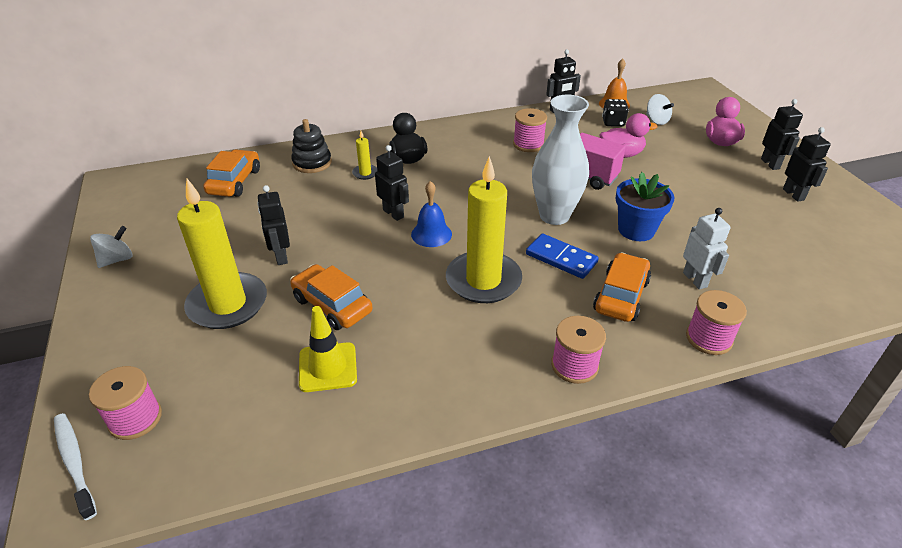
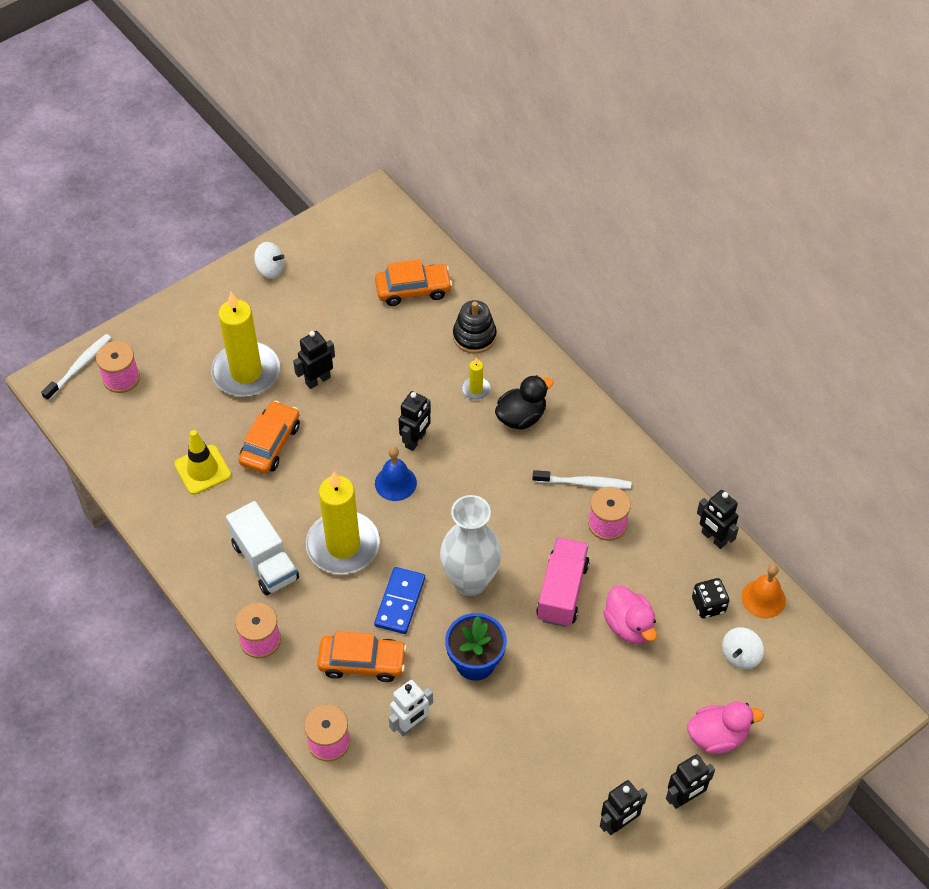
camera: 70 degrees right, 15 degrees up
none -> white truck [226,501,299,595]
none -> white toothbrush [532,470,631,489]

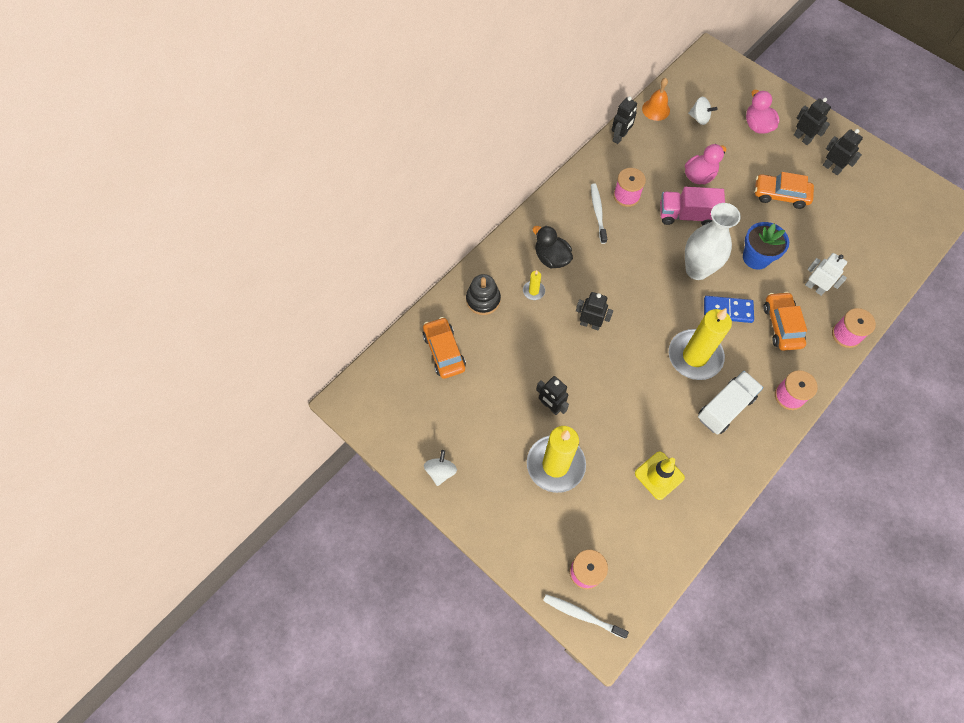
camera: 100 degrees left, 10 degrees up
orange car [238,401,300,474] -> orange car moved to [755,172,814,209]
blue bell [375,447,417,501] -> none
black dice [692,578,729,618] -> none

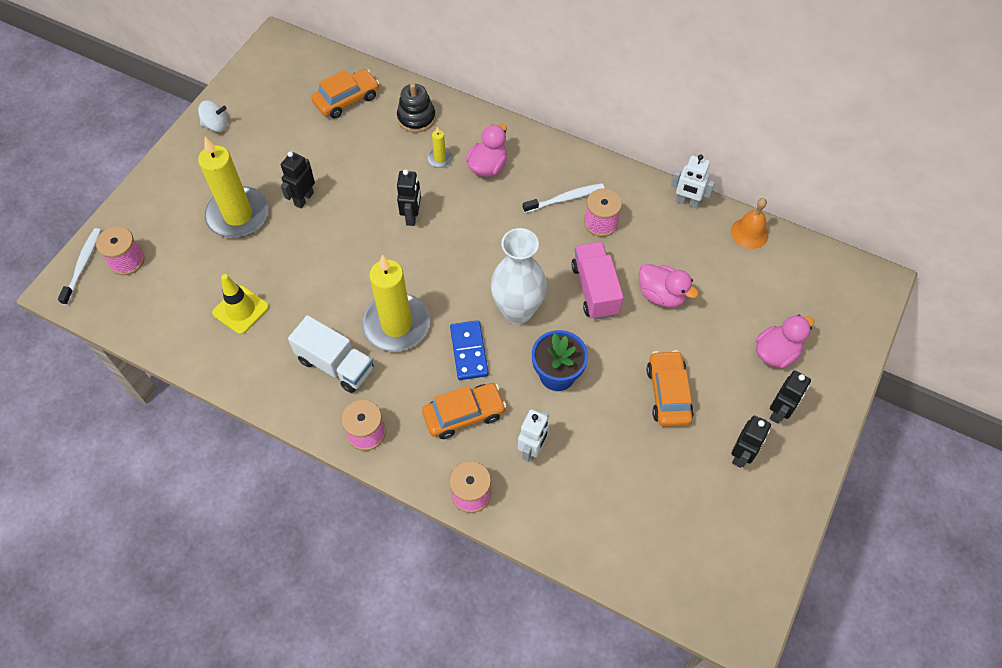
camera: 75 degrees right, 5 degrees down
black duck [533,226,573,268] -> pink duck [466,124,507,177]
black robot [611,96,637,144] -> white robot [671,154,715,208]
white spinning top [688,97,718,125] -> none

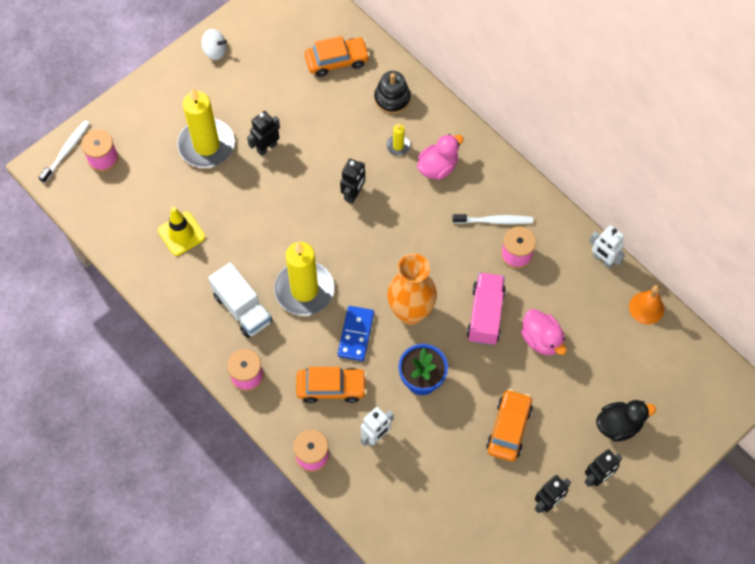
camera: 20 degrees right, 5 degrees up
white vase [491,228,547,324] -> orange vase [387,253,437,325]
pink duck [756,315,814,368] -> black duck [596,400,656,442]

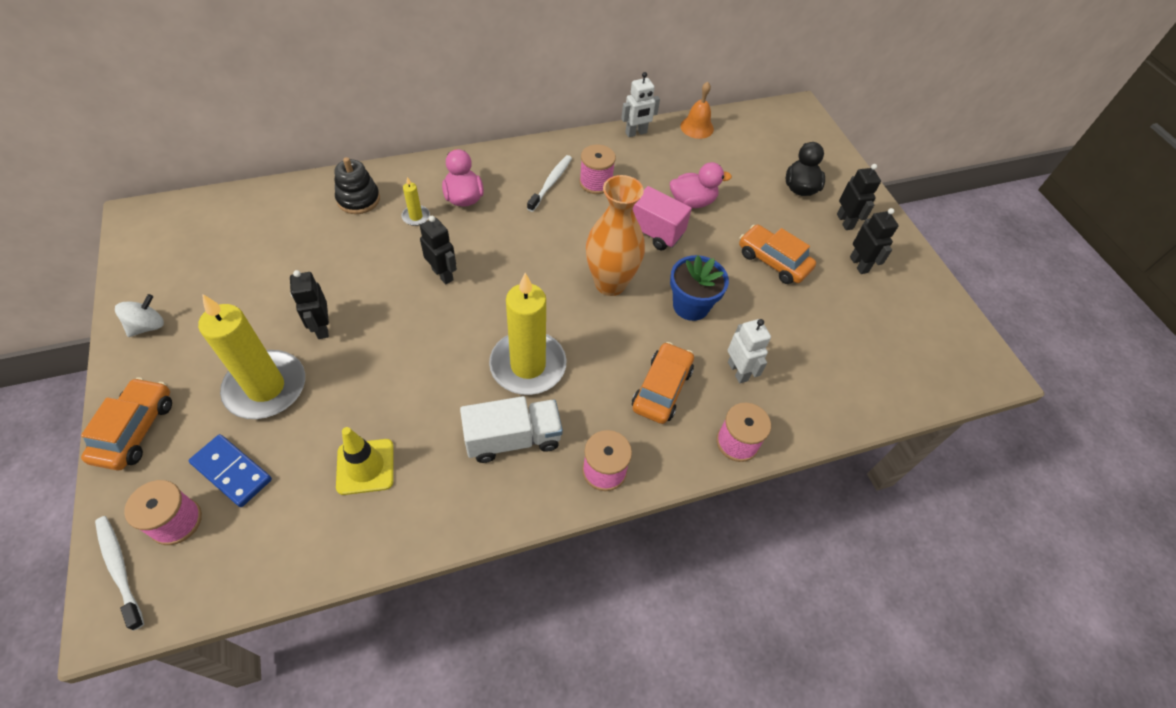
camera: 70 degrees left, 10 degrees down
orange car [305,36,370,77] -> orange car moved to [81,377,172,470]
blue domino [338,306,374,361] -> blue domino moved to [189,434,272,507]

